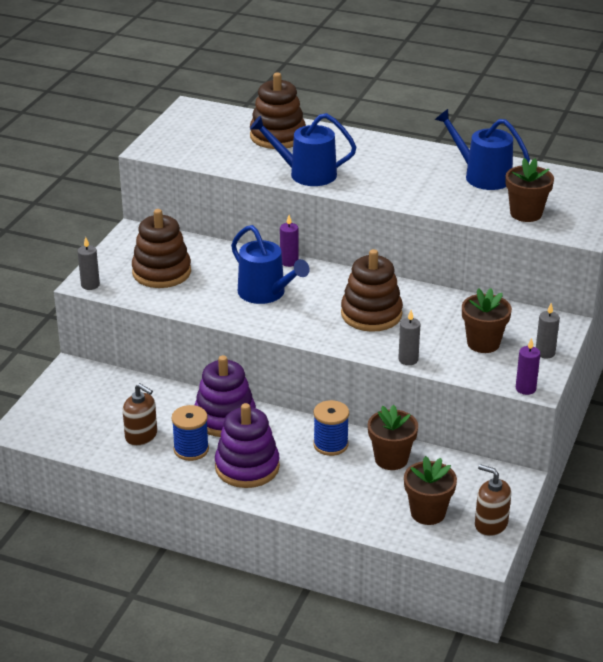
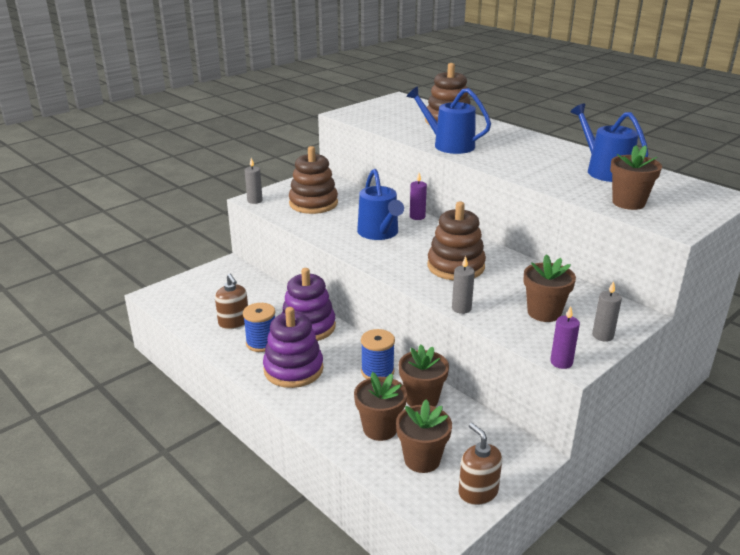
camera: 25 degrees right, 5 degrees down
none -> brown flower pot [354,372,407,441]

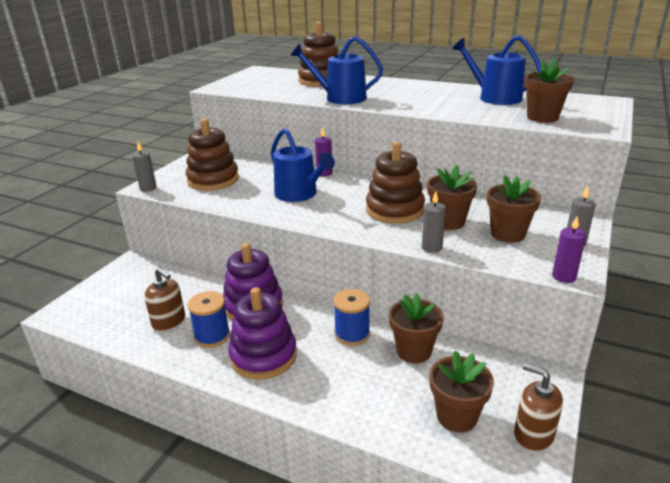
camera: 20 degrees left, 0 degrees up
brown flower pot [354,372,407,441] -> brown flower pot moved to [427,165,477,230]

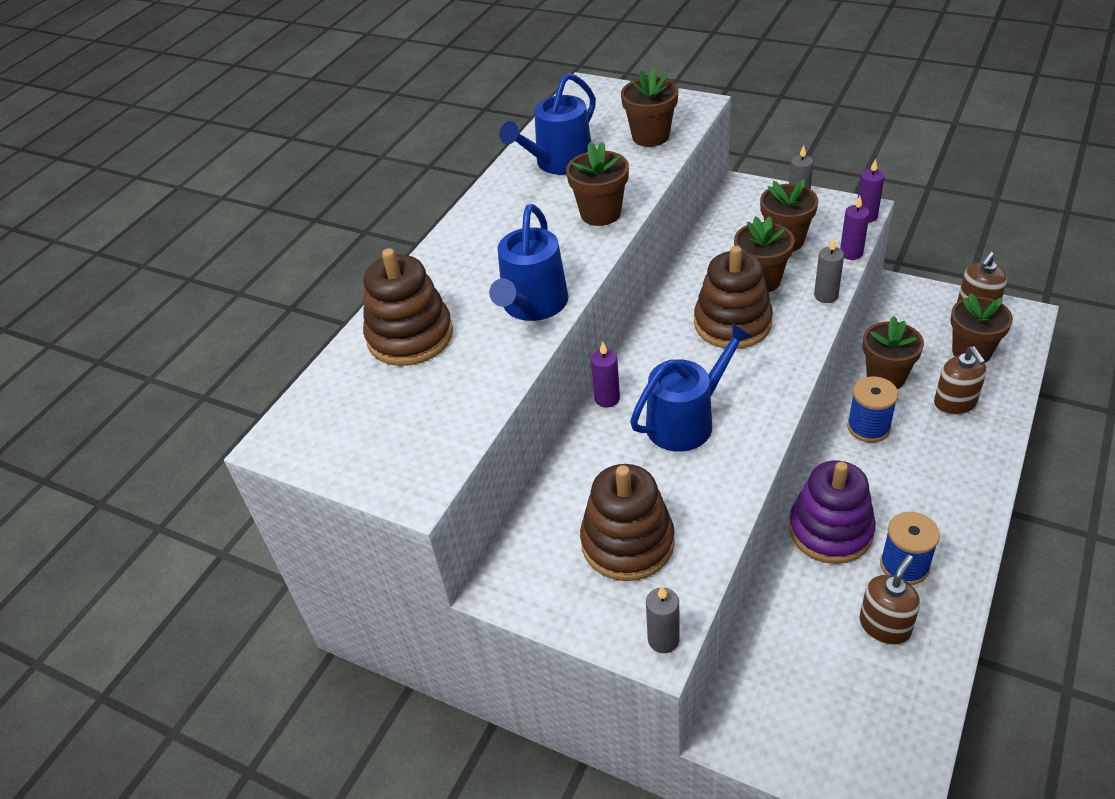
camera: 85 degrees left, 15 degrees up
purple stacking toy [228,287,297,380] -> none
none -> brown flower pot [566,142,629,226]
none -> purple candle [840,196,870,260]
none -> brown soap dispenser [934,346,987,415]

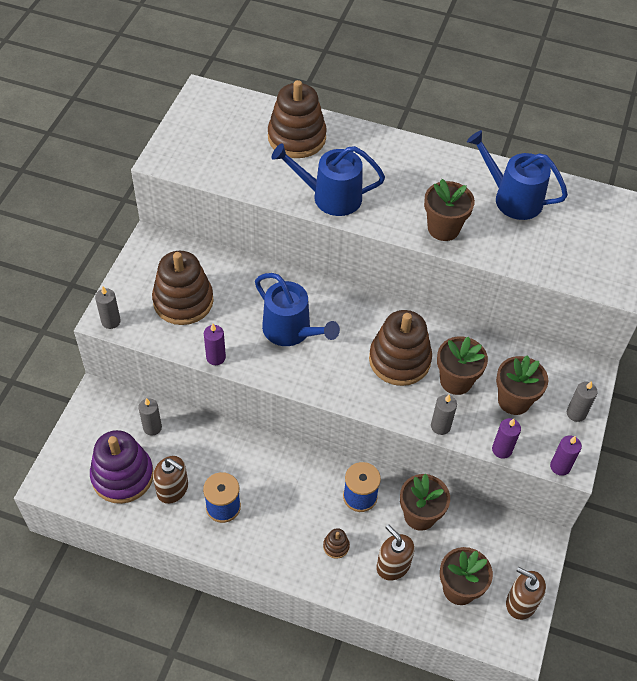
camera: 75 degrees right, 10 degrees up
purple candle [591,342,620,407] -> purple candle moved to [204,323,226,365]
brown flower pot [621,68,678,147] -> none
purple stacking toy [789,460,876,564] -> purple stacking toy moved to [90,430,154,504]
brown soap dispenser [934,346,987,415] -> brown soap dispenser turned 75 degrees clockwise [376,524,415,580]
none -> grey candle [138,398,162,436]
none -> brown stacking toy [323,528,350,559]

